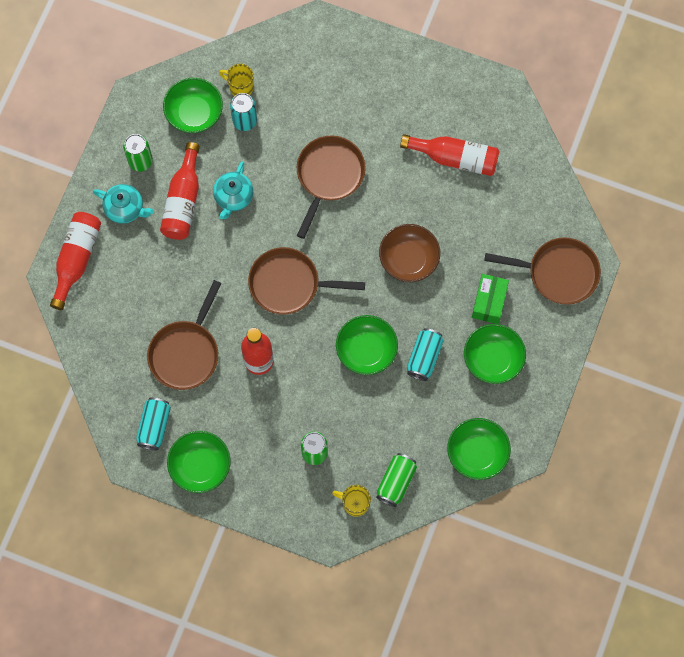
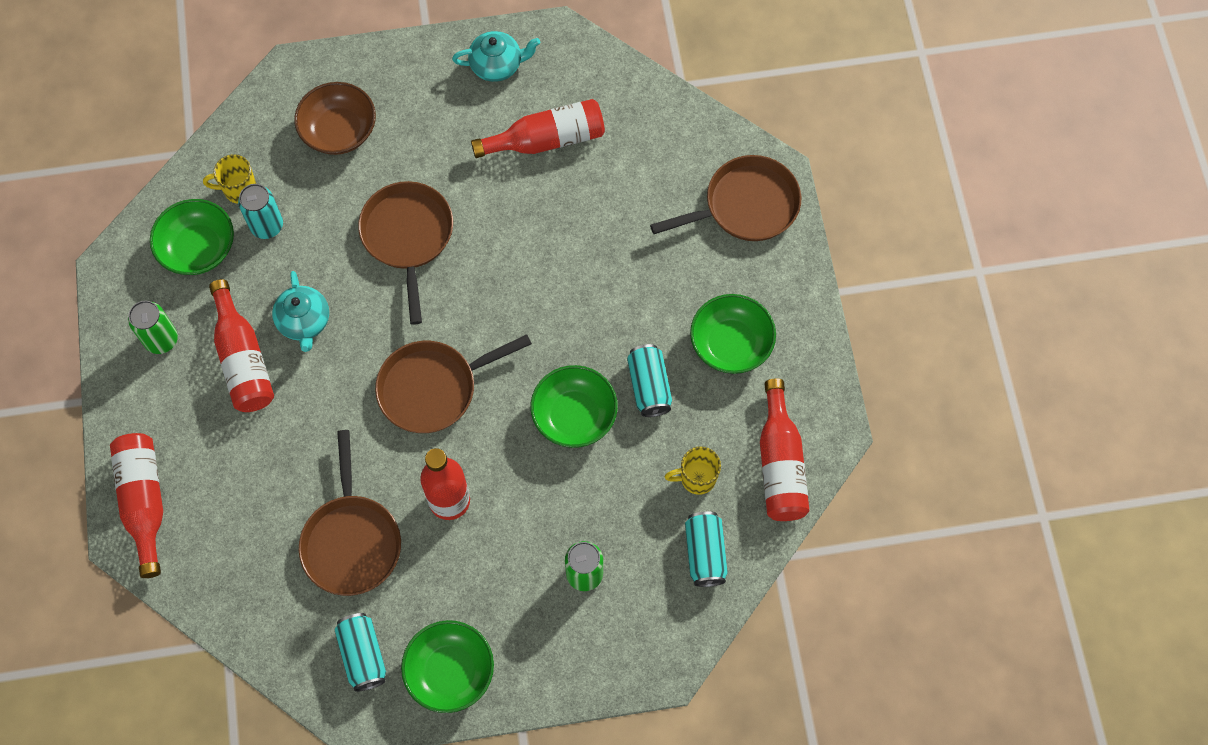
camera: 30 degrees left, 5 degrees down
turquoise teapot [93,184,154,224] -> turquoise teapot moved to [452,31,540,82]
yellow mug [332,485,371,517] -> yellow mug moved to [665,446,721,495]
green can [376,453,417,507] -> turquoise can [685,512,728,587]
brown bowl [379,224,440,282] -> brown bowl moved to [294,82,376,155]
green bowl [447,418,511,480] -> red bottle [760,378,810,521]
green box [472,274,509,324] -> none

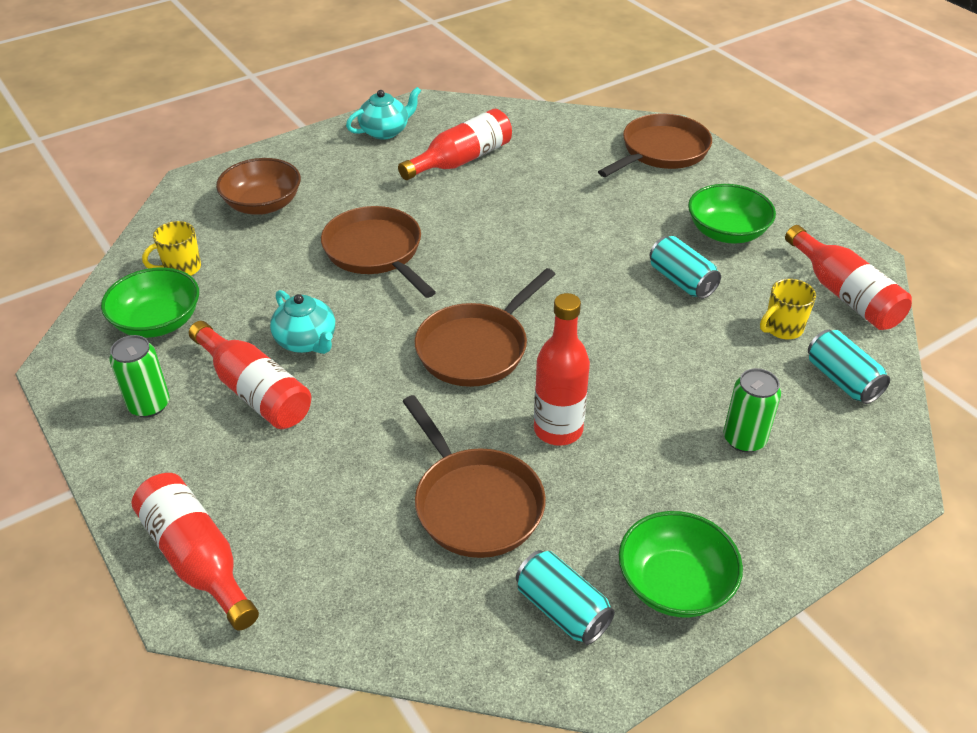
camera: 25 degrees left, 25 degrees down
turquoise can [238,184,283,239] -> none
green bowl [531,365,618,448] -> none

